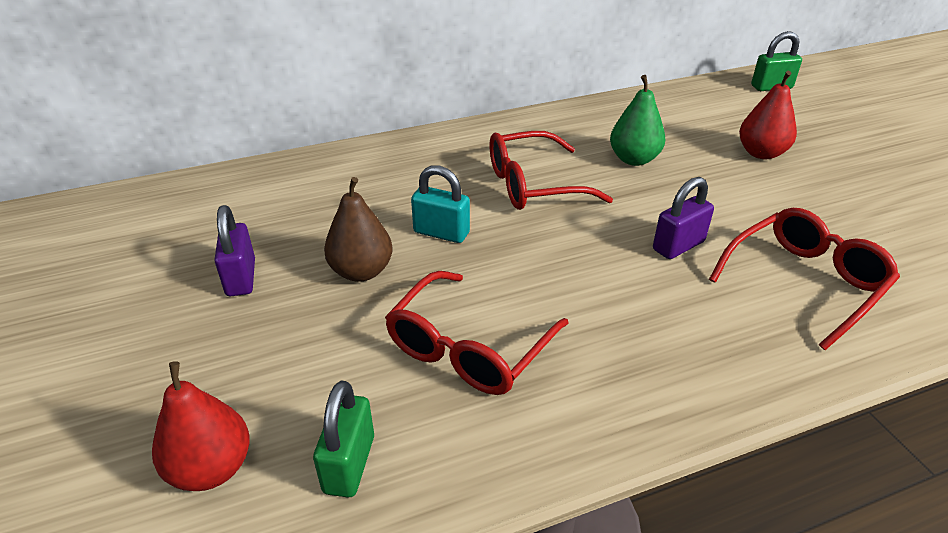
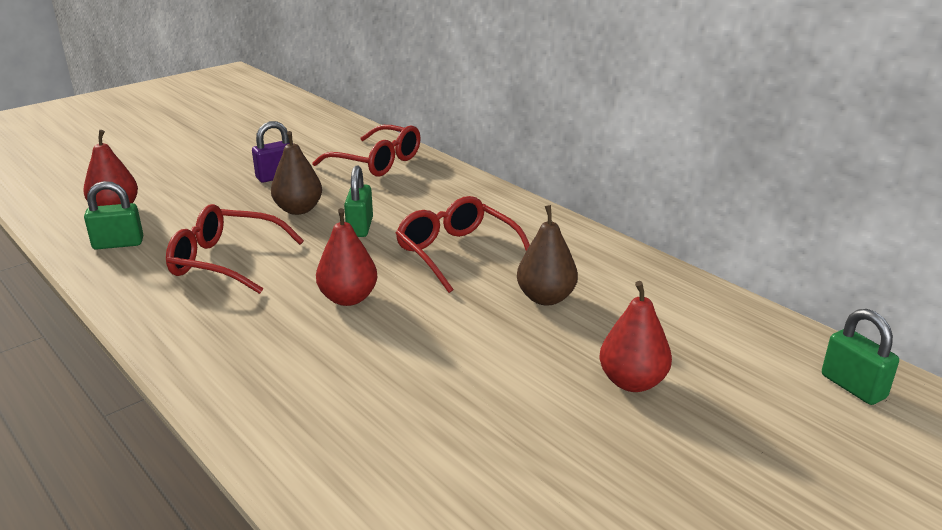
camera: 70 degrees right, 10 degrees down
turquoise padlock [411,165,470,243] -> green padlock [344,166,373,237]
green pear [610,75,665,166] -> brown pear [517,205,578,305]
purple padlock [653,177,714,259] -> none
red glasses [709,208,900,350] -> red glasses moved to [312,125,421,177]
none -> red pear [316,208,378,306]

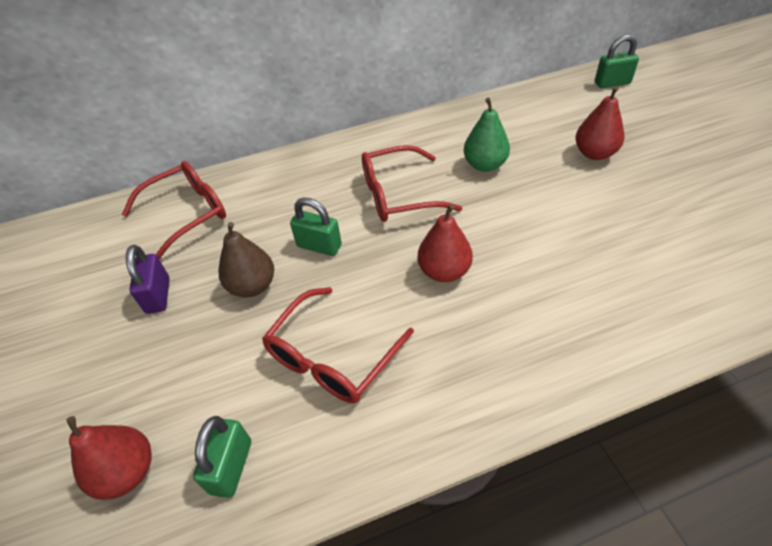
camera: 65 degrees left, 20 degrees up
brown pear [517,205,578,305] -> green pear [464,98,510,172]

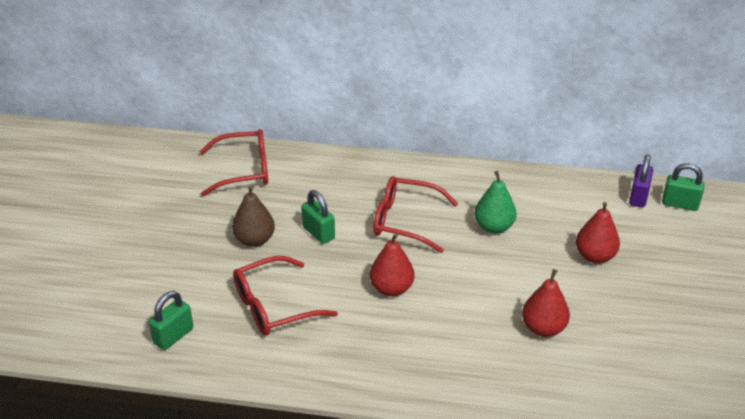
camera: 25 degrees right, 10 degrees down
red pear [66,416,152,500] -> red pear moved to [522,269,570,337]
purple padlock [126,245,170,314] -> purple padlock moved to [629,154,653,208]

